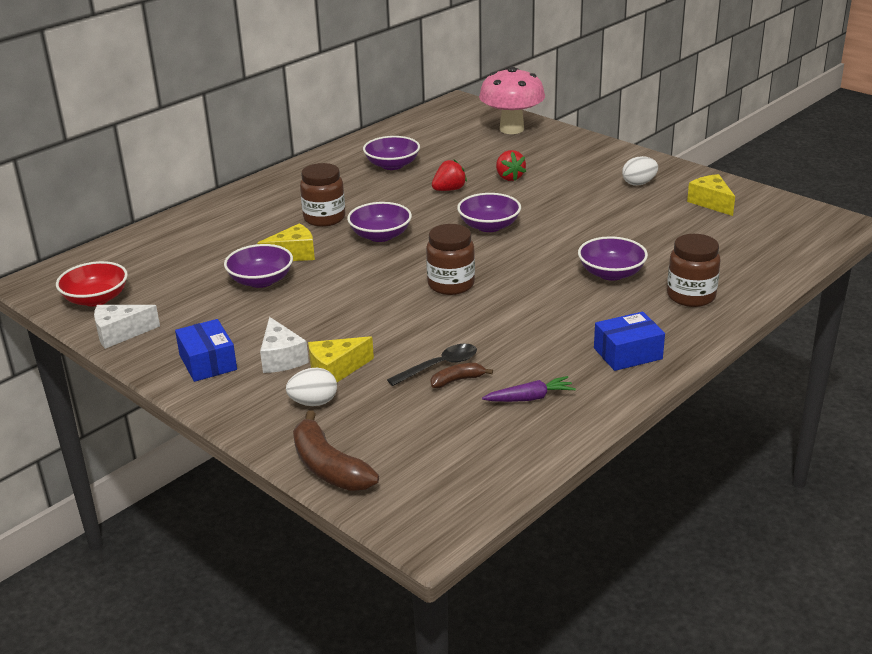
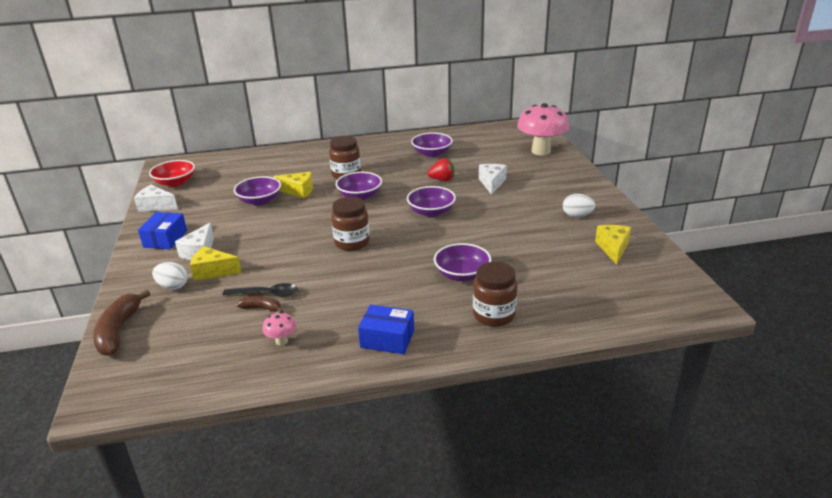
camera: 35 degrees right, 0 degrees up
purple carrot [482,376,576,402] -> pink mushroom [262,312,296,346]
red strawberry [496,150,526,181] -> white cheese [479,164,507,195]

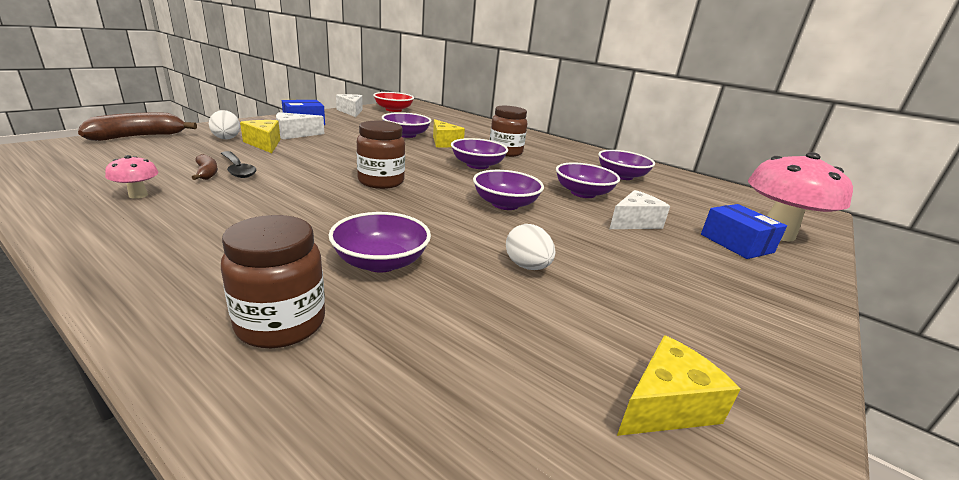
camera: 45 degrees right, 5 degrees down
blue box [358,305,414,354] -> blue box moved to [701,204,787,259]
red strawberry [427,158,454,181] -> purple bowl [556,162,620,198]
white egg [563,194,595,217] -> white egg moved to [506,224,556,270]

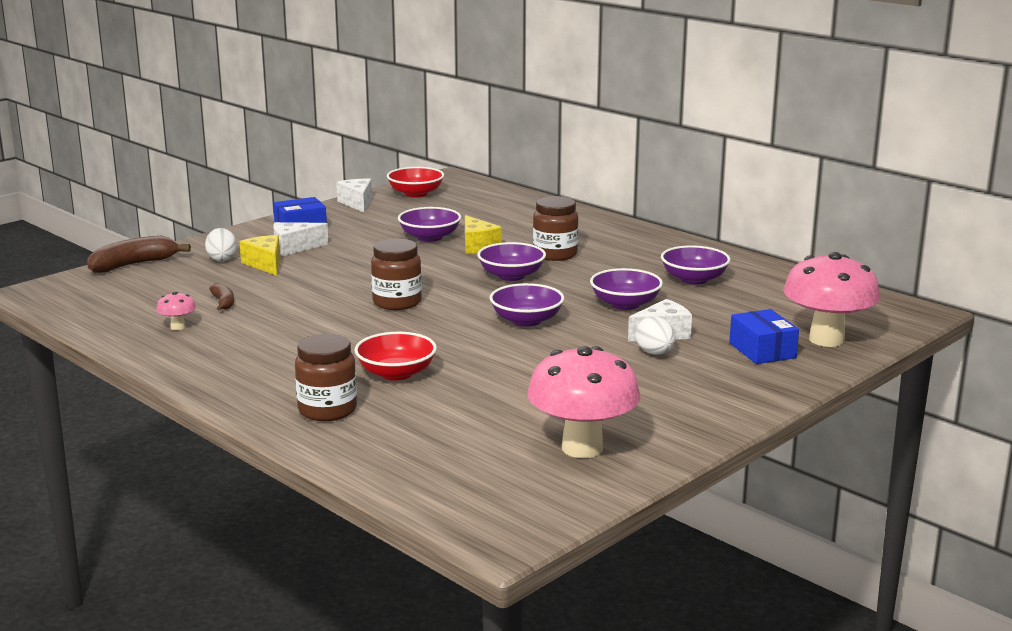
camera: 10 degrees right, 5 degrees down
black spoon [221,151,257,178] -> none
purple bowl [328,212,431,272] -> red bowl [355,332,437,381]
white egg [506,224,556,270] -> white egg moved to [636,316,676,355]
yellow cheese [617,335,741,436] -> pink mushroom [527,346,641,458]

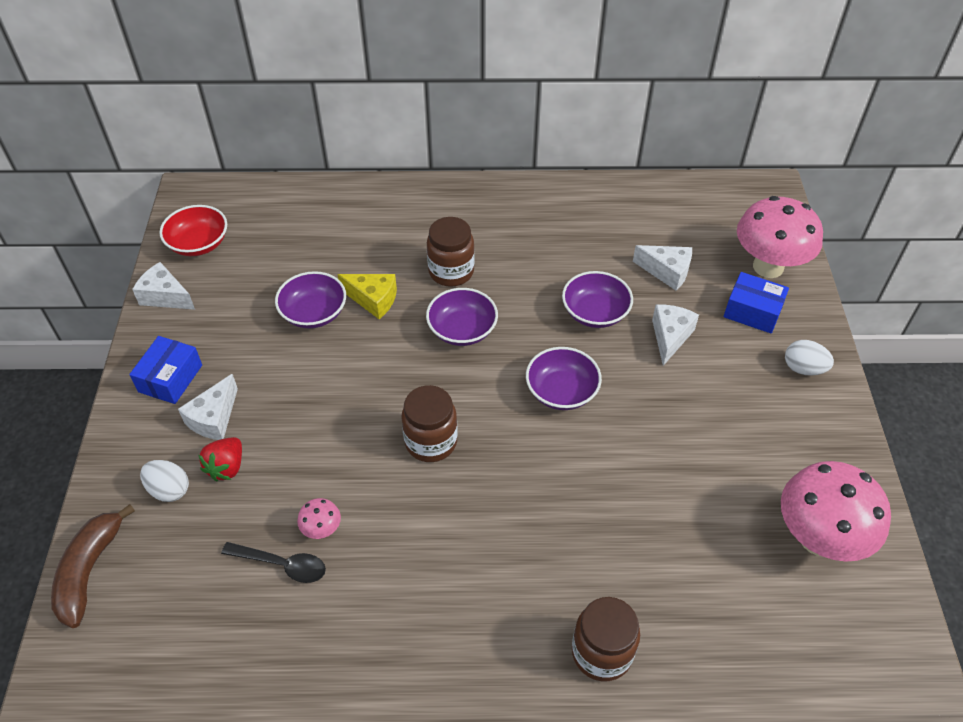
camera: 45 degrees left, 30 degrees up
pink mushroom [156,292,196,330] -> pink mushroom moved to [297,498,341,539]
brown banana [209,283,234,311] -> black spoon [221,542,326,583]
yellow cheese [240,235,280,276] -> red strawberry [198,437,242,481]
red bowl [355,332,437,381] -> none
white egg [636,316,676,355] -> white egg moved to [785,340,834,376]
purple bowl [661,245,730,285] -> none
none -> white cheese [633,245,692,291]

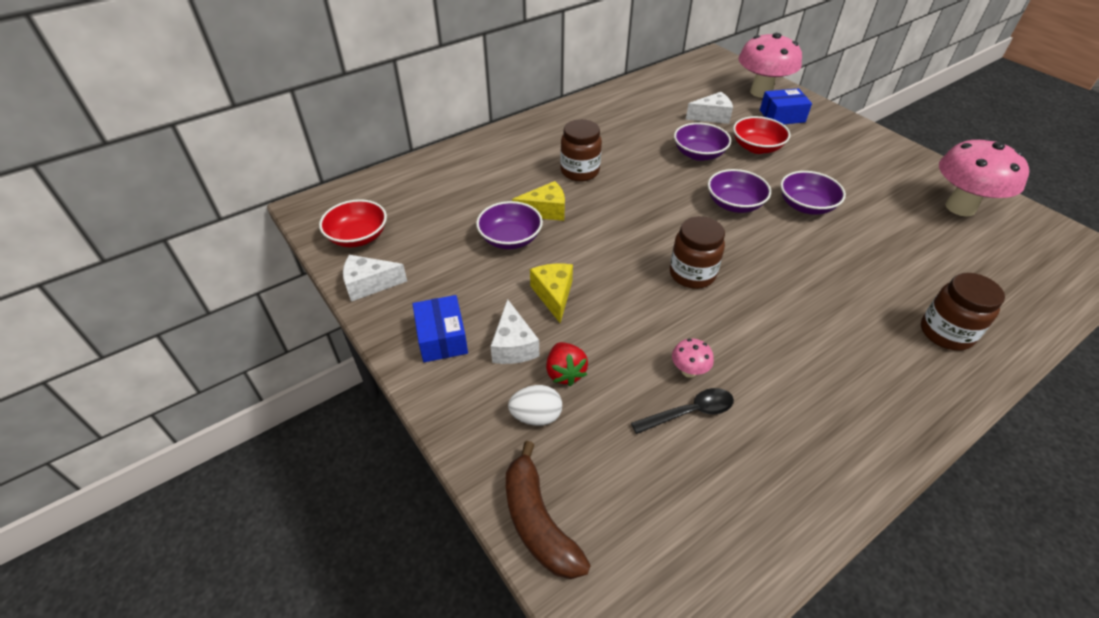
camera: 35 degrees left, 5 degrees down
purple bowl [426,288,498,346] -> purple bowl moved to [780,171,846,215]
white cheese [652,305,699,366] -> red bowl [733,116,791,154]
white egg [785,340,834,376] -> none
none -> yellow cheese [530,264,573,323]

